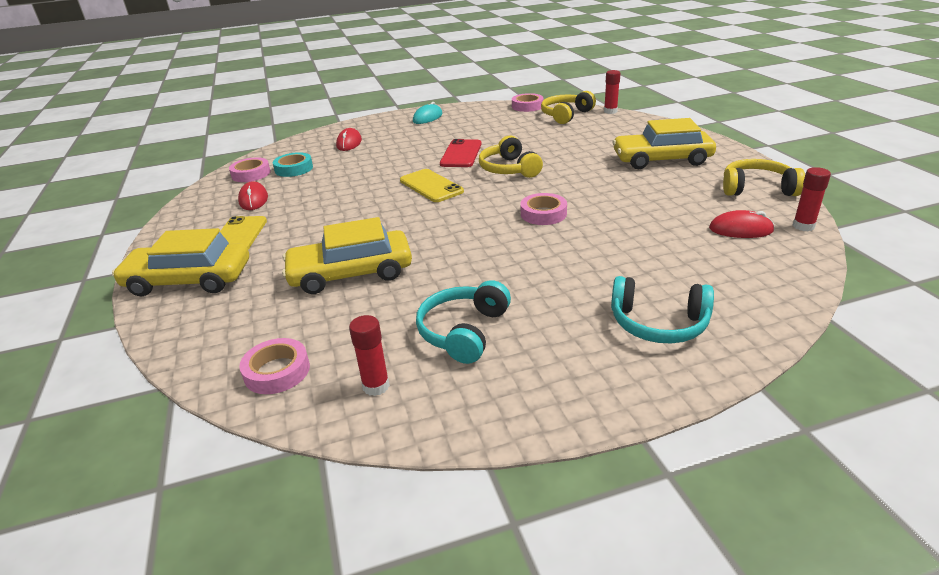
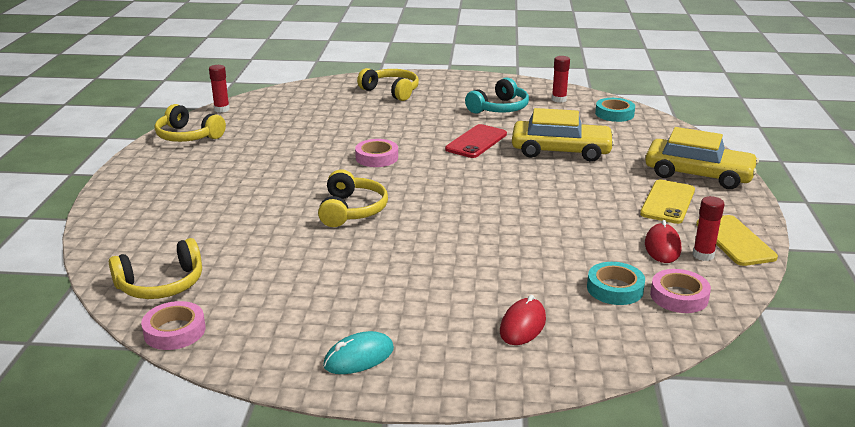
camera: 160 degrees left, 5 degrees down
pink tape [239,338,310,394] -> turquoise tape [595,98,635,122]
yellow phone [400,169,464,202] -> yellow phone moved to [696,215,778,266]
red phone [440,139,482,167] -> red phone moved to [445,124,507,158]
red glue stick [604,70,621,114] -> red glue stick moved to [693,196,725,261]
turquoise headphones [611,276,714,344] -> yellow headphones [357,68,419,101]
yellow car [612,118,716,169] -> none
red mouse [709,210,775,238] -> none

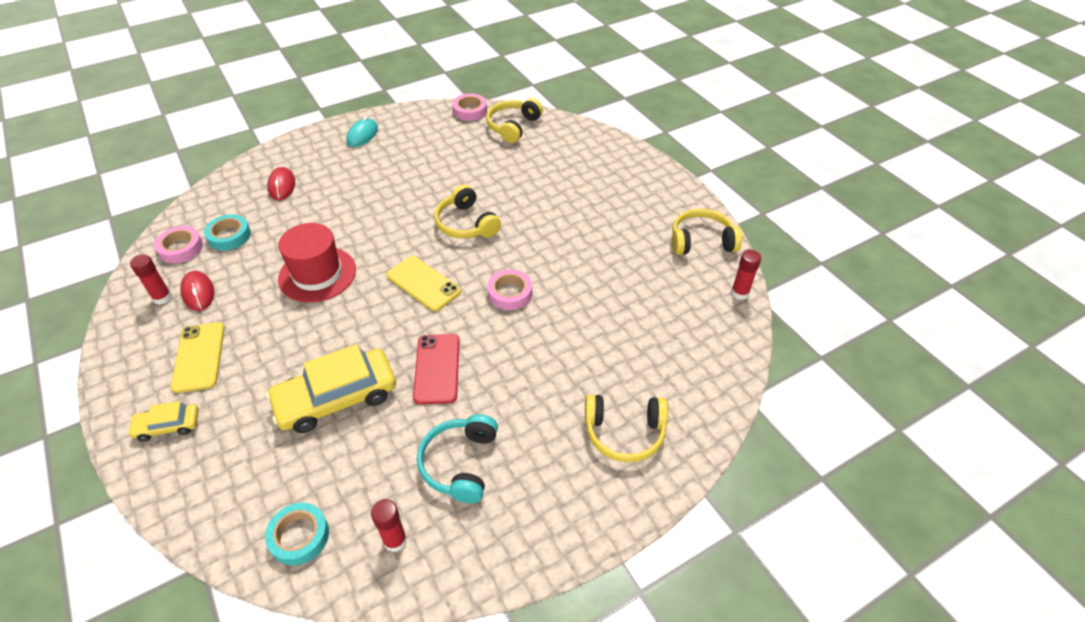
camera: 145 degrees right, 20 degrees up
yellow car [645,127,759,189] -> yellow car [127,401,199,442], size x0.51
yellow phone [696,215,778,266] -> yellow phone moved to [387,256,461,311]
none -> red hat [278,223,356,303]

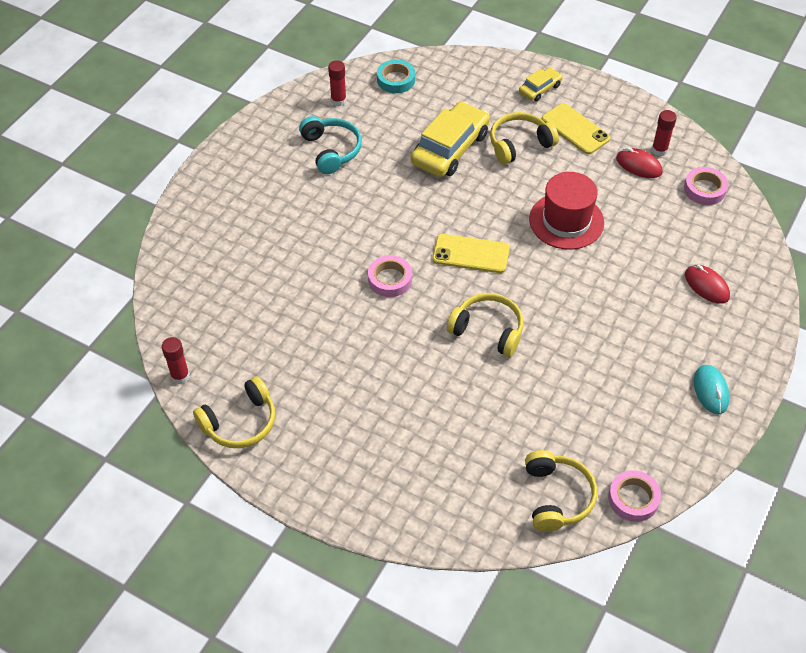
camera: 150 degrees right, 5 degrees up
turquoise tape [204,214,251,251] -> none
red phone [413,334,459,404] -> none
yellow headphones [585,394,668,462] -> yellow headphones moved to [490,112,559,165]

